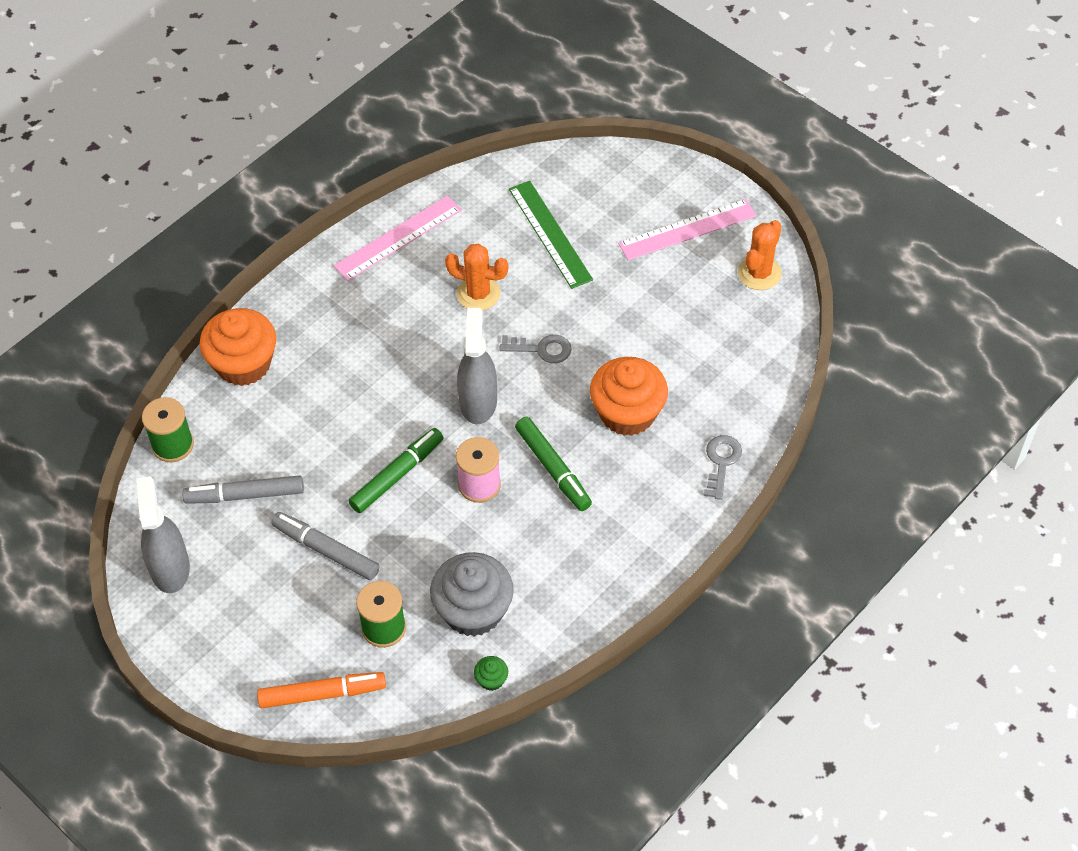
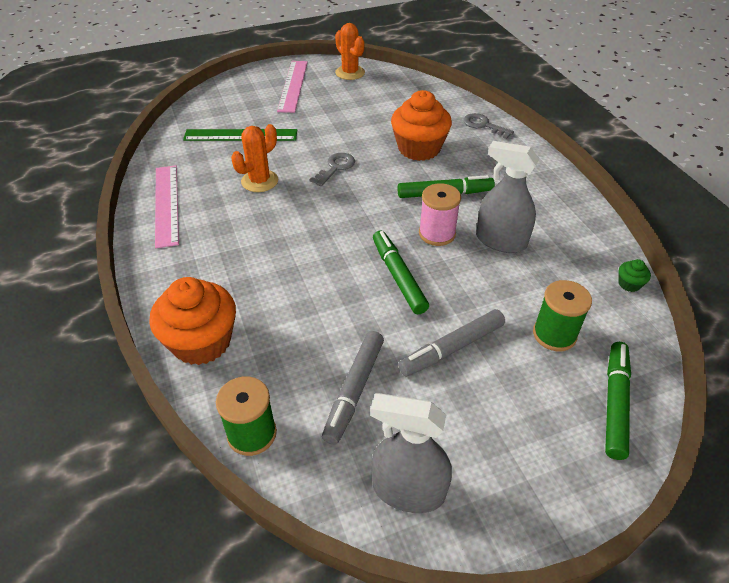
camera: 65 degrees left, 10 degrees down
orange marker [257,672,386,708] -> green marker [605,342,631,460]
grey cupcake [430,552,514,637] -> none
grey spray bottle [457,308,497,424] -> grey spray bottle moved to [476,141,539,253]

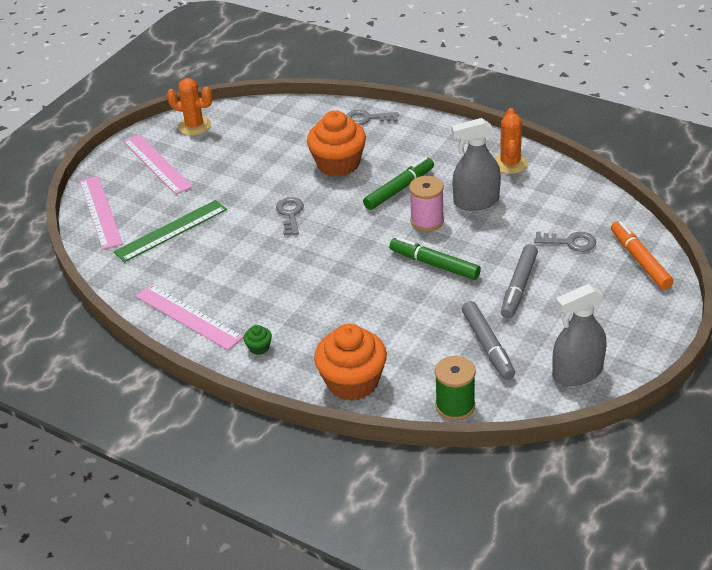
camera: 35 degrees left, 5 degrees down
orange cactus [231,124,278,192] -> orange cactus moved to [495,108,528,174]
green spool [533,280,592,351] -> grey key [534,232,596,252]
green marker [605,342,631,460] -> orange marker [611,221,673,290]
green cupcake [618,259,651,292] -> green cupcake moved to [244,325,272,355]
none -> pink ruler [80,176,123,250]

